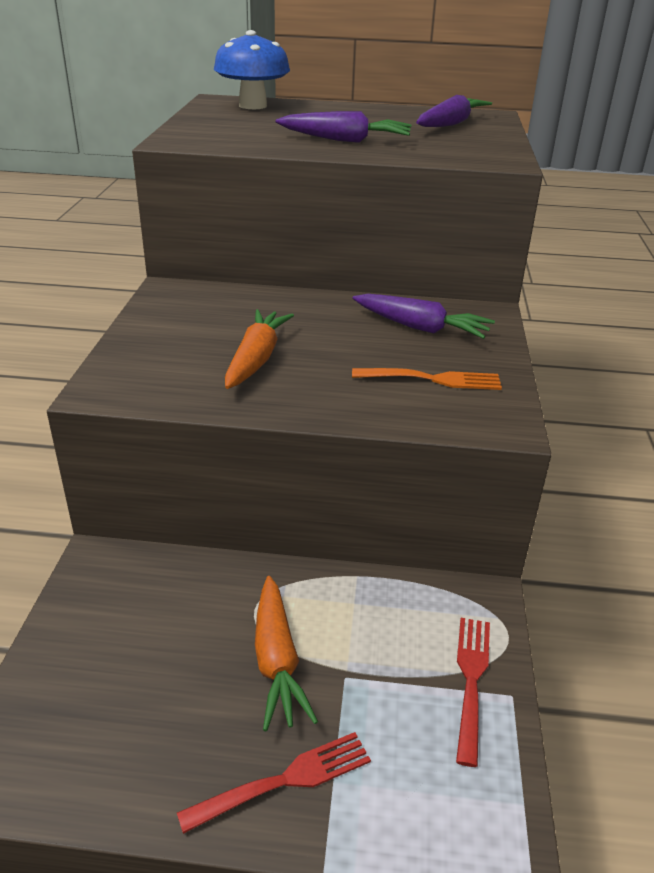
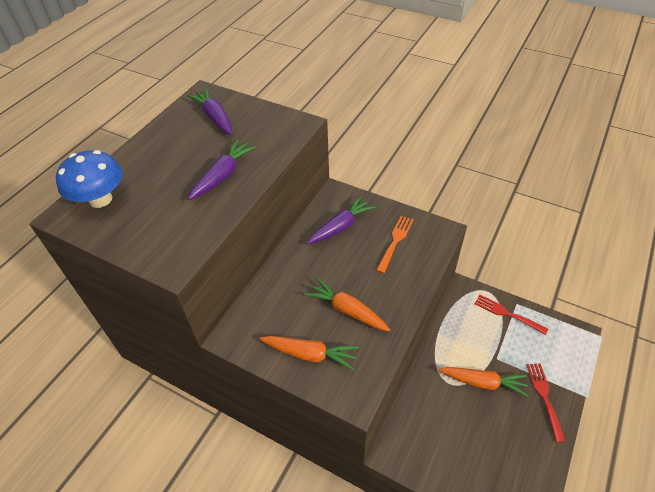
camera: 65 degrees left, 15 degrees up
none -> orange carrot [260,336,359,370]

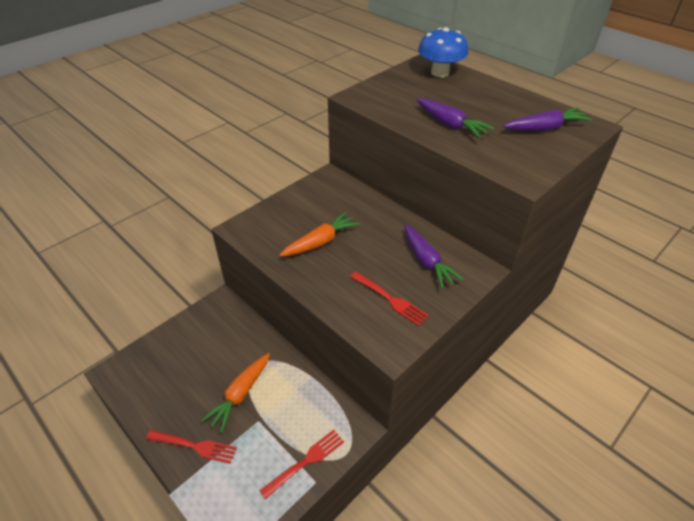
camera: 105 degrees right, 5 degrees down
orange carrot [260,336,359,370] -> none
orange fork [376,216,414,274] -> red fork [350,272,429,326]

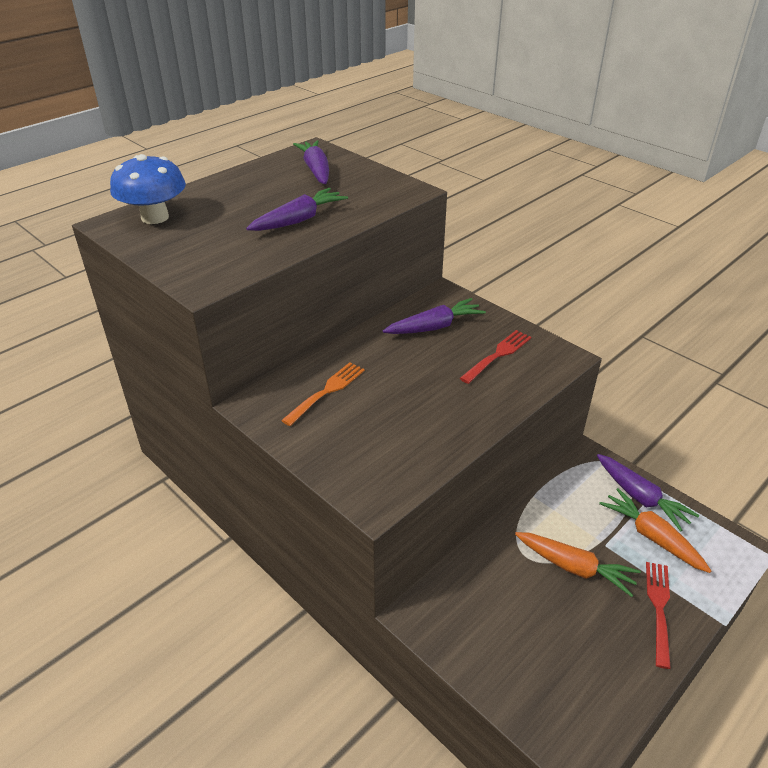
camera: 90 degrees left, 5 degrees down
red fork [259,430,344,499] -> purple carrot [597,454,700,532]
orange carrot [280,212,360,256] -> orange carrot moved to [599,488,711,573]
none -> orange fork [281,362,365,426]

